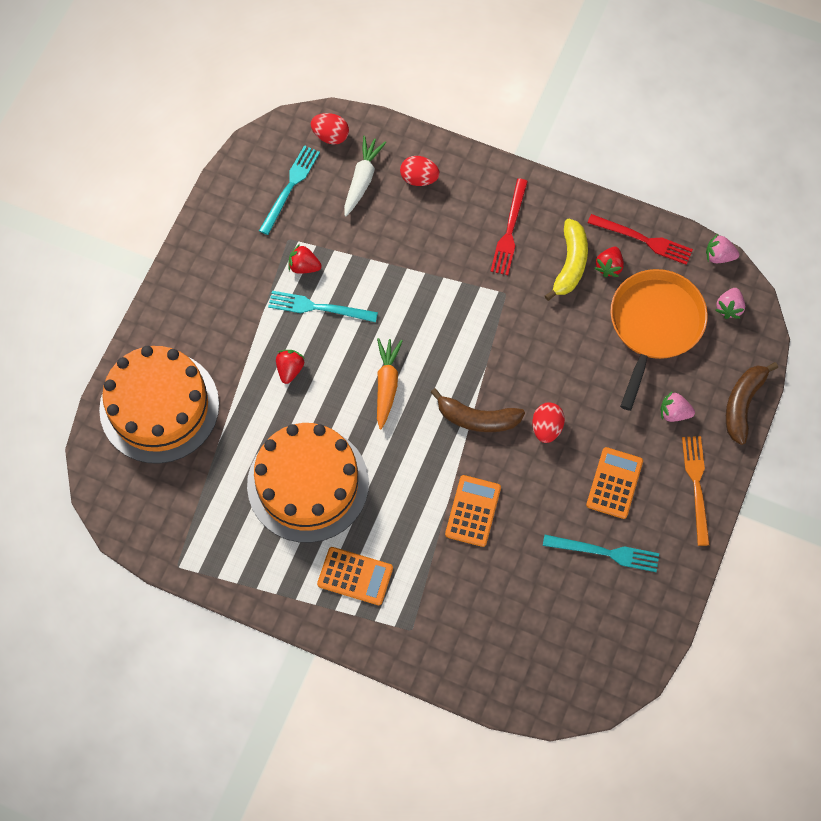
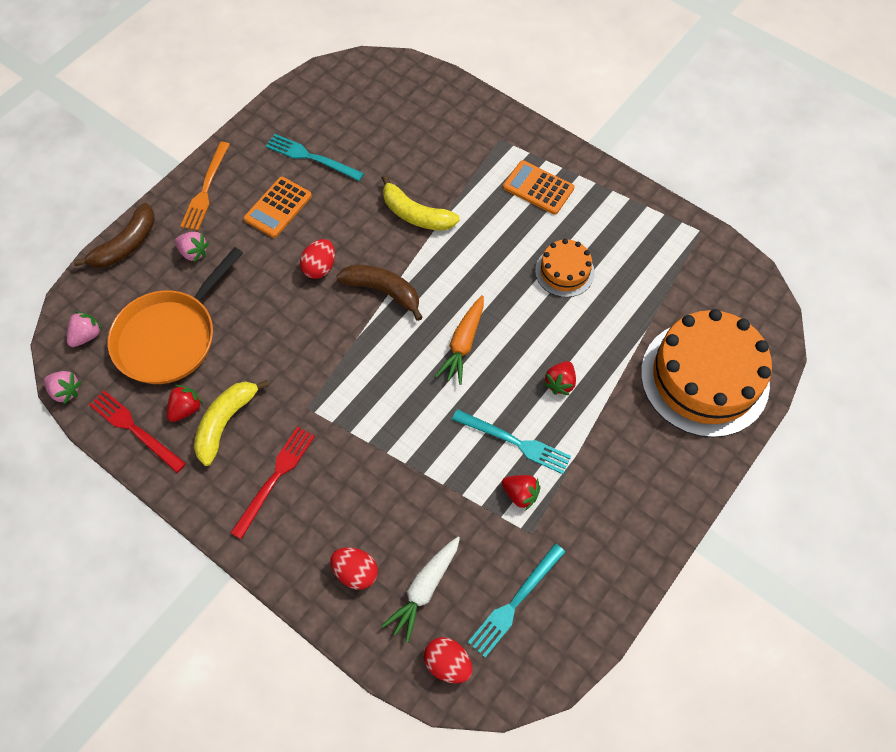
camera: 165 degrees left, 5 degrees down
orange cake [247,423,369,543] -> orange cake [535,239,595,297], size x0.49
orange calculator [445,475,501,547] -> yellow banana [382,175,460,231]

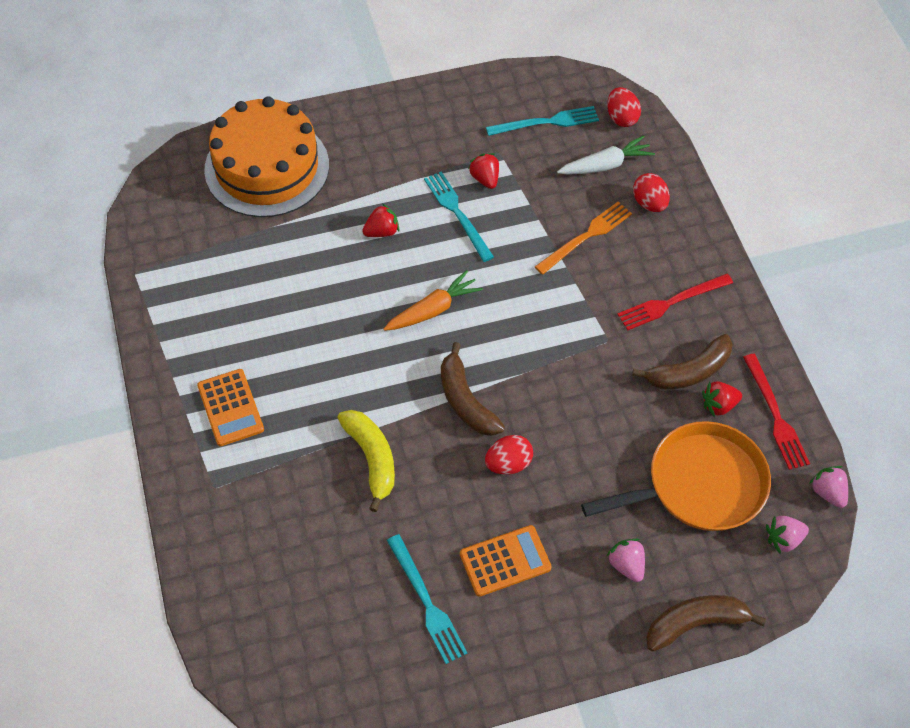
camera: 145 degrees left, 5 degrees down
orange fork [180,142,230,231] -> orange fork moved to [535,202,632,275]
yellow banana [194,380,269,466] -> brown banana [632,334,733,390]
orange cake [535,239,595,297] -> none

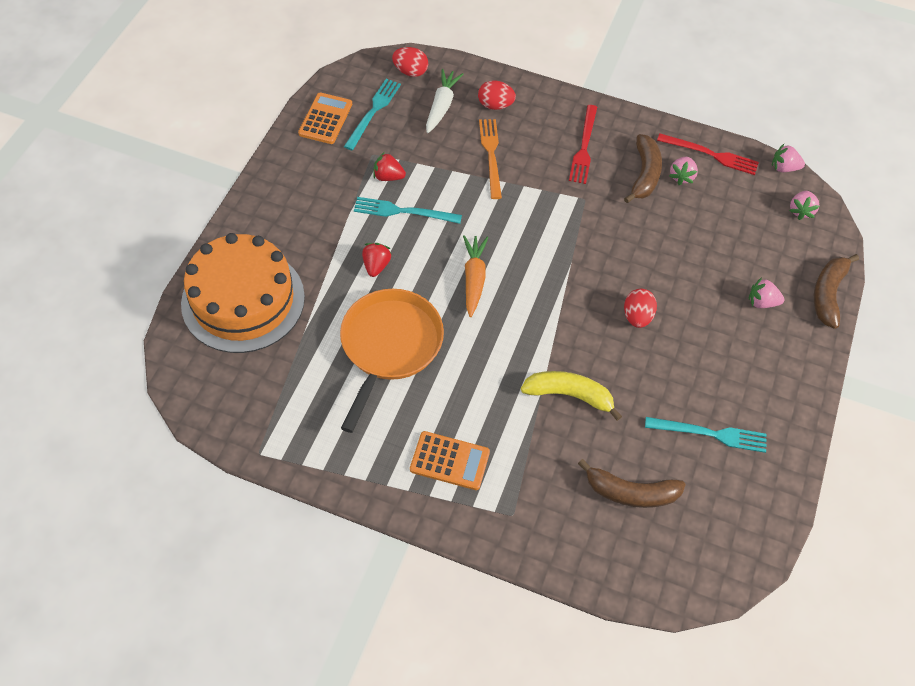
camera: 55 degrees left, 0 degrees up
brown banana [441,342,505,436] -> brown banana moved to [578,459,686,508]
orange calculator [460,525,552,597] -> orange calculator moved to [298,93,352,144]
orange pan [581,421,771,531] -> orange pan moved to [340,289,444,433]
red strawberry [702,381,742,417] -> pink strawberry [669,157,698,185]

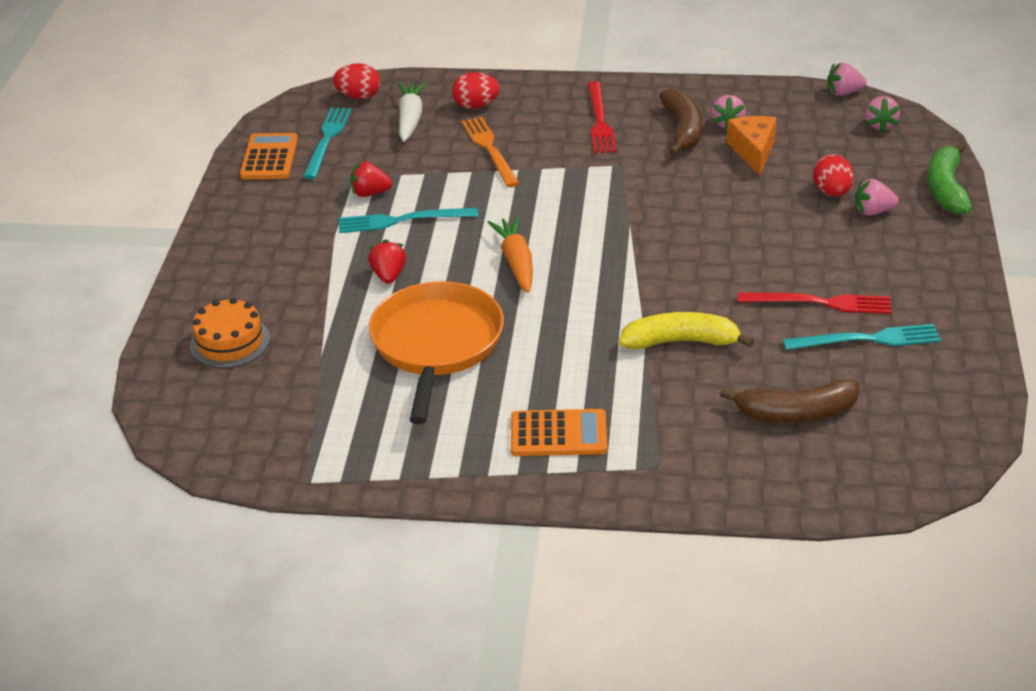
camera: 10 degrees left, 20 degrees down
orange cake [181,233,305,353] -> orange cake [189,298,270,368], size x0.49
red egg [624,289,657,328] -> red egg moved to [813,154,854,197]
red fork [657,133,759,175] -> red fork moved to [738,292,891,314]
brown banana [814,254,859,329] -> green banana [927,142,972,215]
none -> orange cheese [727,116,777,176]

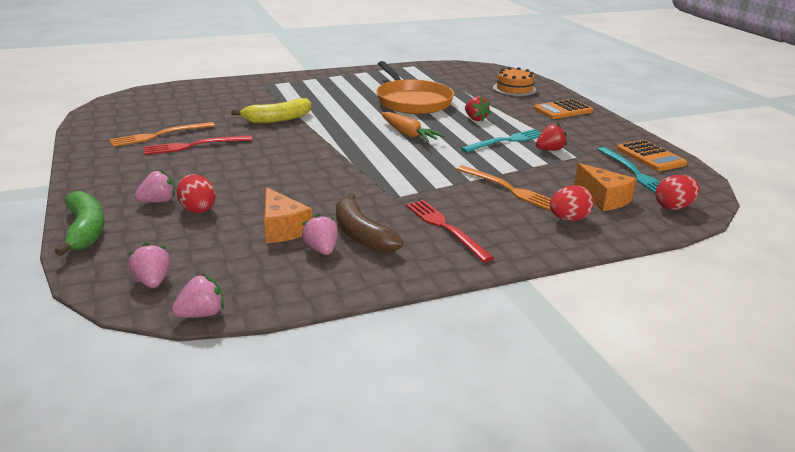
camera: 150 degrees right, 10 degrees down
white carrot [398,81,427,142] -> orange cheese [574,163,637,211]
orange calculator [511,409,607,456] -> orange calculator moved to [534,99,593,119]
brown banana [720,379,859,423] -> none
turquoise fork [783,324,941,350] -> orange fork [109,122,215,147]

